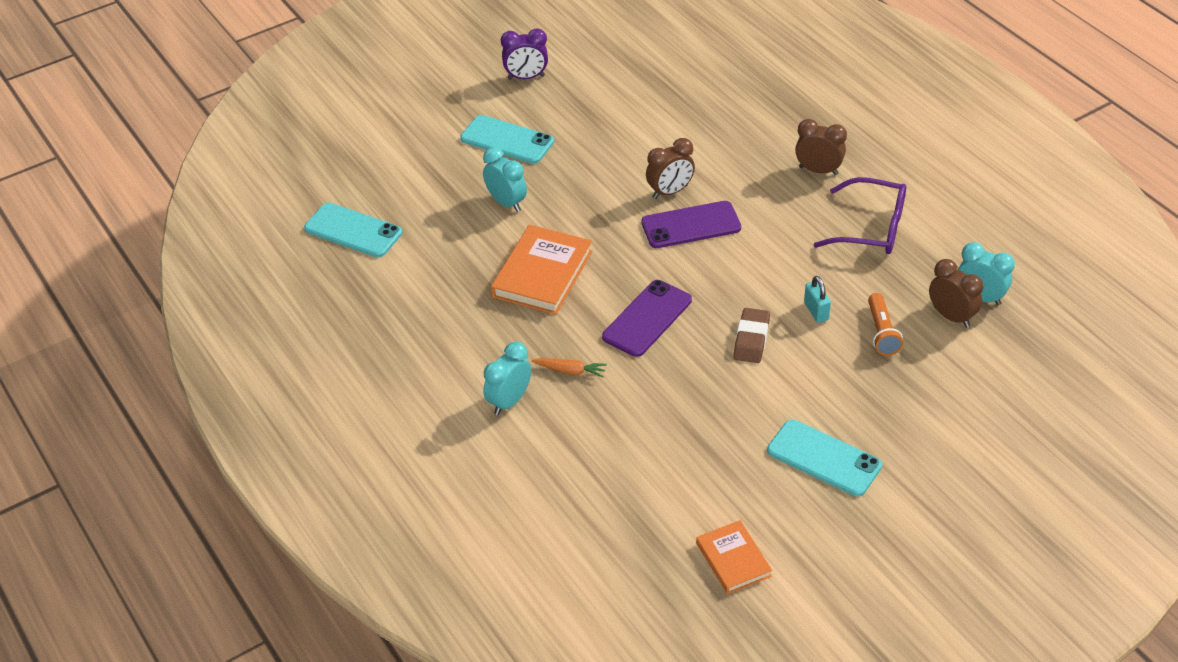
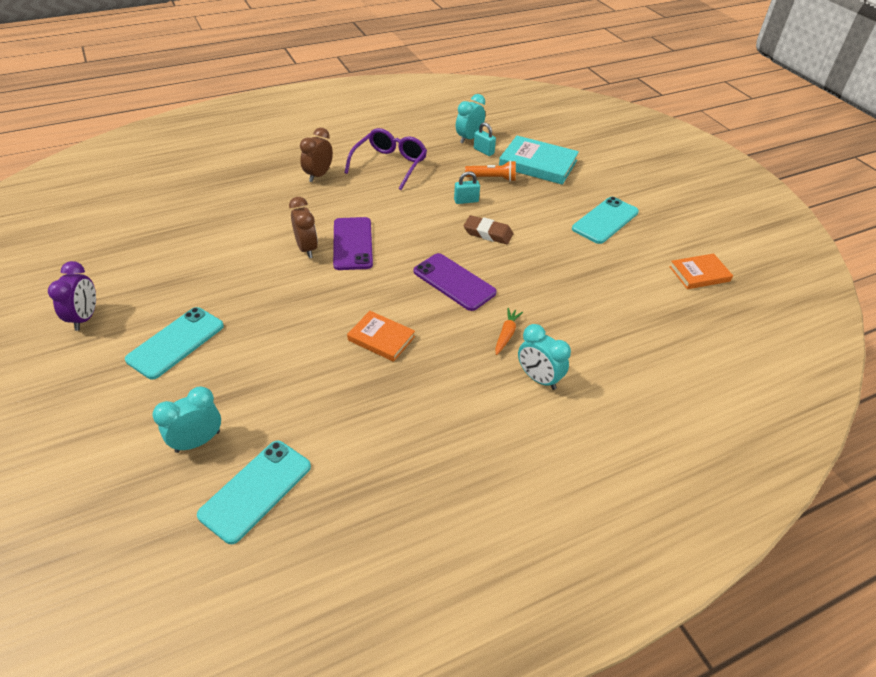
camera: 85 degrees left, 0 degrees up
turquoise clock [483,147,527,212] -> turquoise clock moved to [152,386,221,453]
orange book [491,225,592,315] -> orange book [347,311,415,362], size x0.61
brown clock [929,259,983,328] -> turquoise padlock [474,122,496,156]
none -> turquoise book [499,136,579,185]

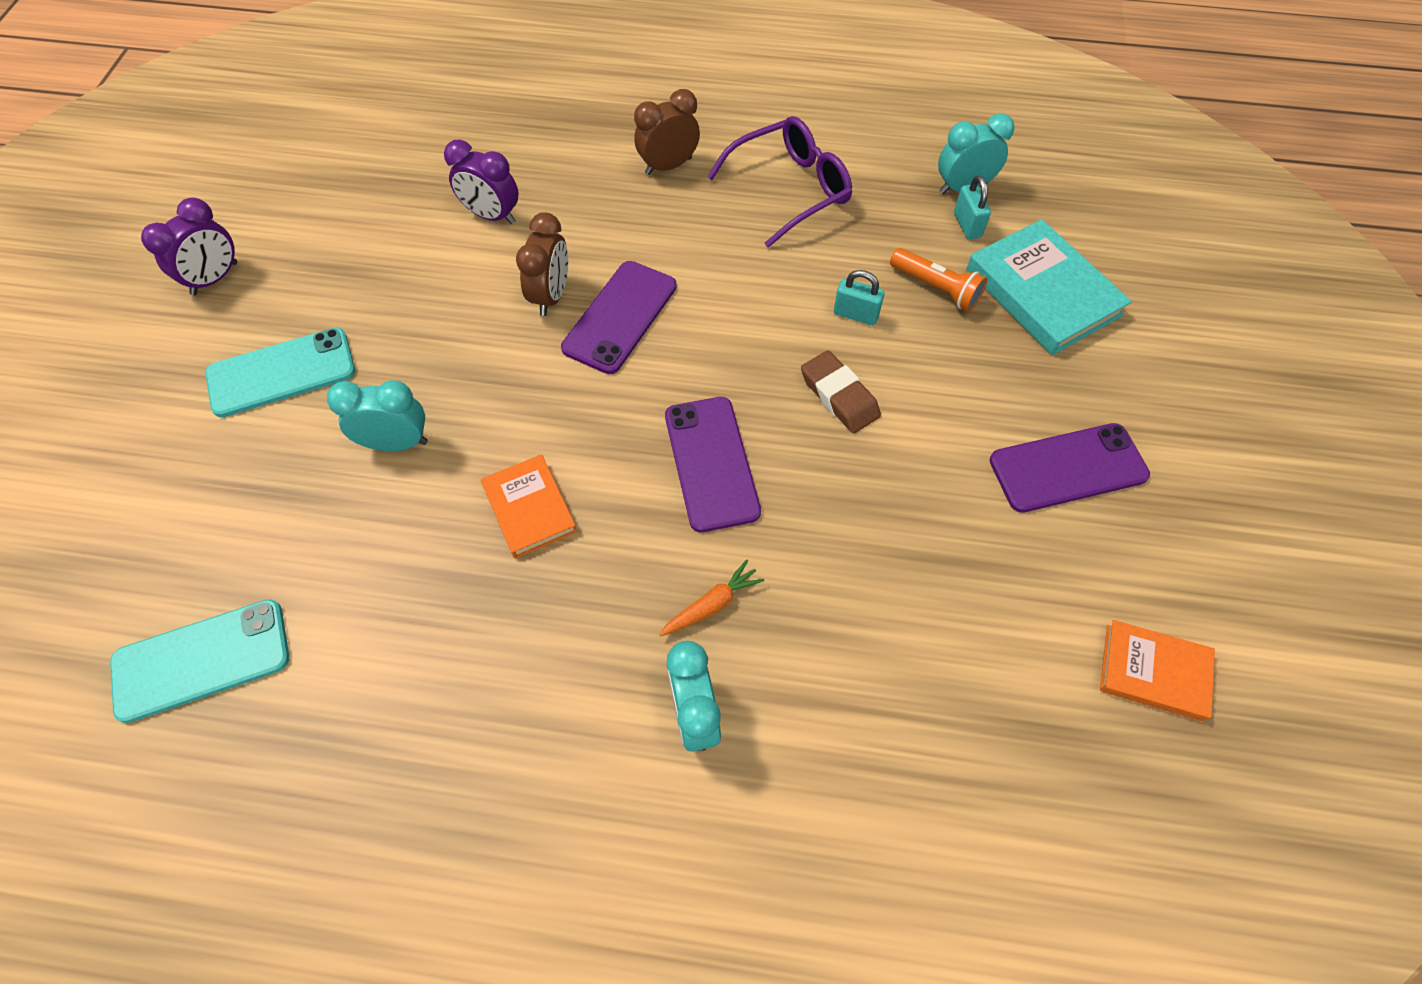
camera: 35 degrees right, 15 degrees up
turquoise clock [152,386,221,453] -> turquoise clock moved to [327,380,428,451]
turquoise phone [572,197,639,244] -> purple phone [989,423,1150,513]
none -> purple clock [444,140,519,224]

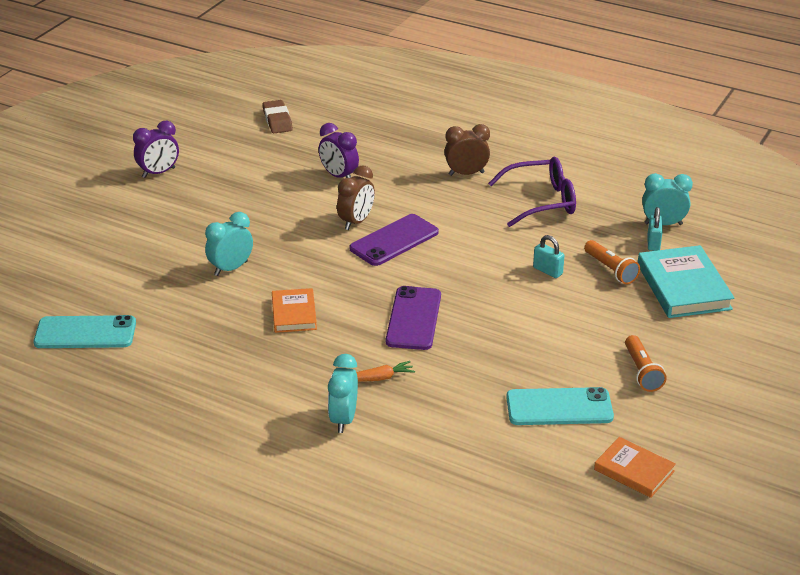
camera: 20 degrees right, 25 degrees down
turquoise phone [205,327,355,417] -> turquoise phone moved to [506,387,614,425]
turquoise clock [327,380,428,451] -> turquoise clock turned 60 degrees counterclockwise [205,212,253,276]
brown eraser [801,350,881,433] -> brown eraser moved to [263,100,293,133]
purple phone [989,423,1150,513] -> orange flashlight [625,335,667,392]

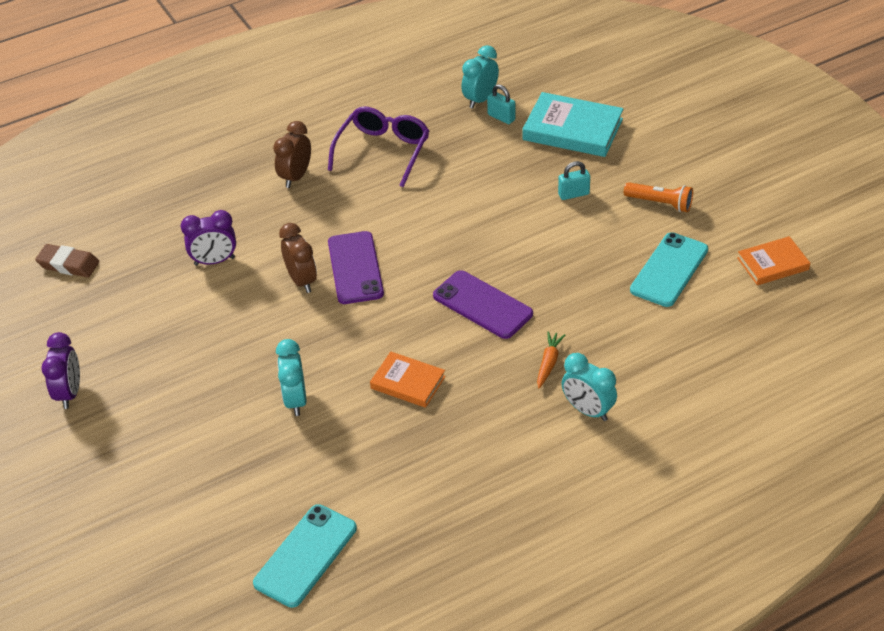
camera: 55 degrees left, 10 degrees up
turquoise padlock [533,235,565,278] -> turquoise padlock moved to [558,161,590,200]
orange flashlight [584,240,640,284] -> none

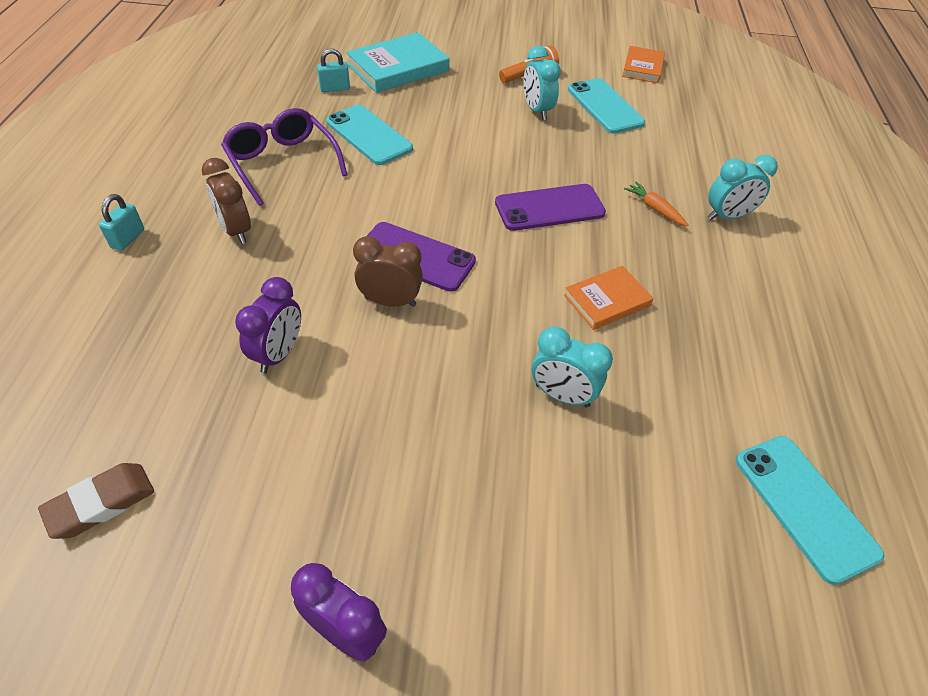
camera: 60 degrees left, 5 degrees up
turquoise clock [461,45,499,109] -> turquoise clock moved to [523,46,561,120]
turquoise padlock [558,161,590,200] -> turquoise padlock moved to [99,194,144,251]
none -> turquoise phone [326,105,413,165]

